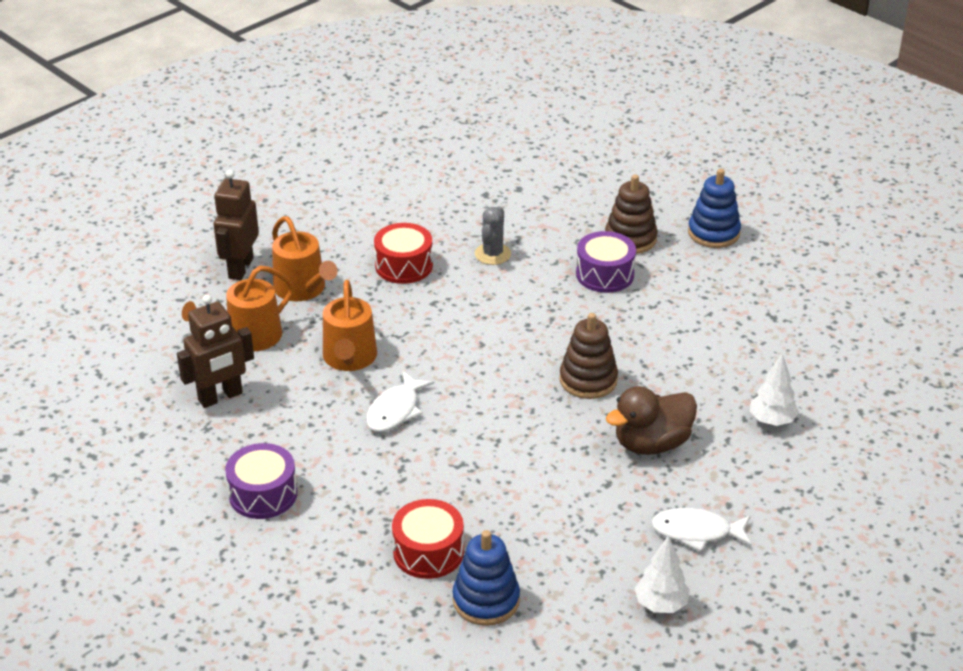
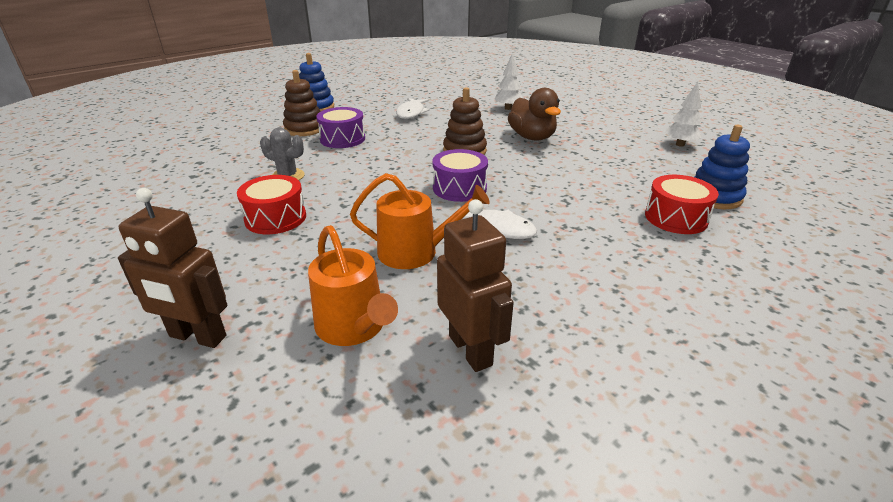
camera: 85 degrees left, 5 degrees down
purple drum [225,443,297,519] -> purple drum moved to [432,149,488,202]
orange watering can [272,216,338,301] -> none
white fish [651,508,752,552] -> white fish moved to [396,98,430,119]

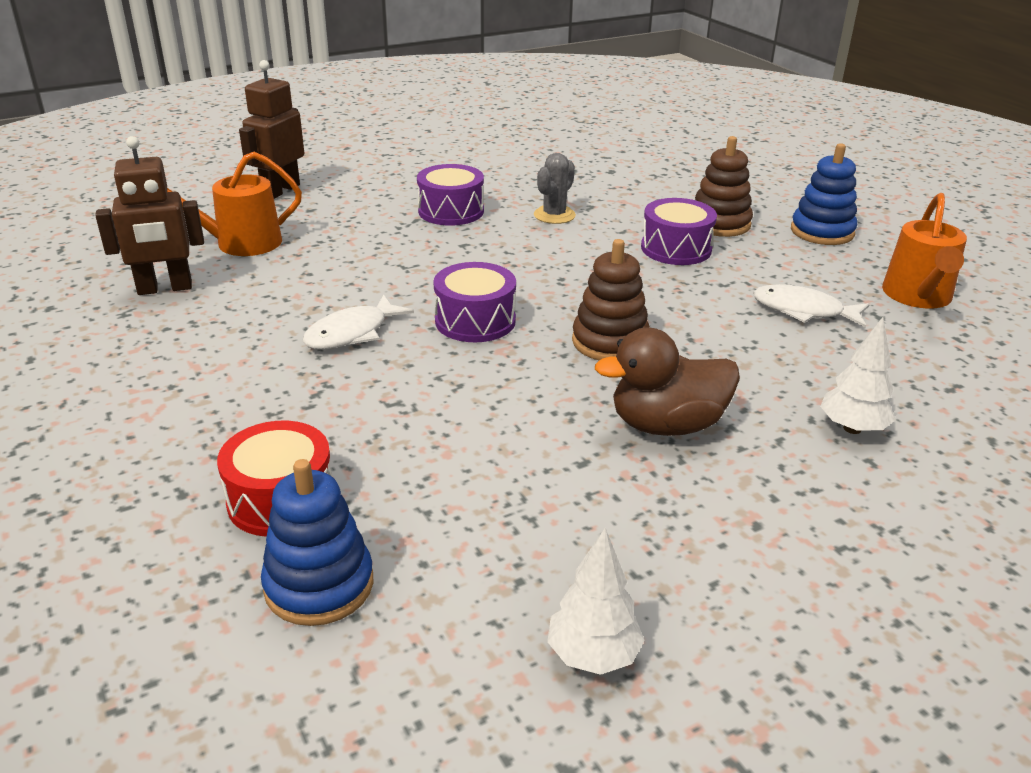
camera: 100 degrees right, 0 degrees up
red drum [237,175,306,234] -> purple drum [417,164,484,226]
orange watering can [350,173,490,269] -> orange watering can moved to [882,193,967,309]

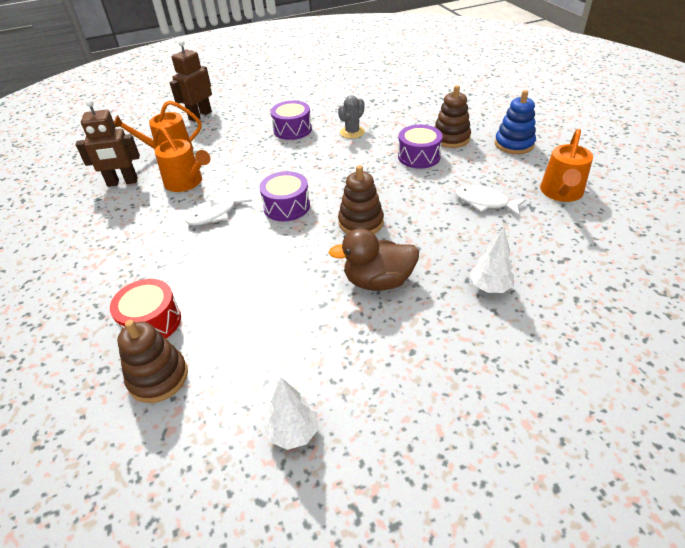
camera: 10 degrees right, 10 degrees up
blue stacking toy [261,459,373,626] -> brown stacking toy [117,320,188,403]
none -> orange watering can [153,127,210,192]

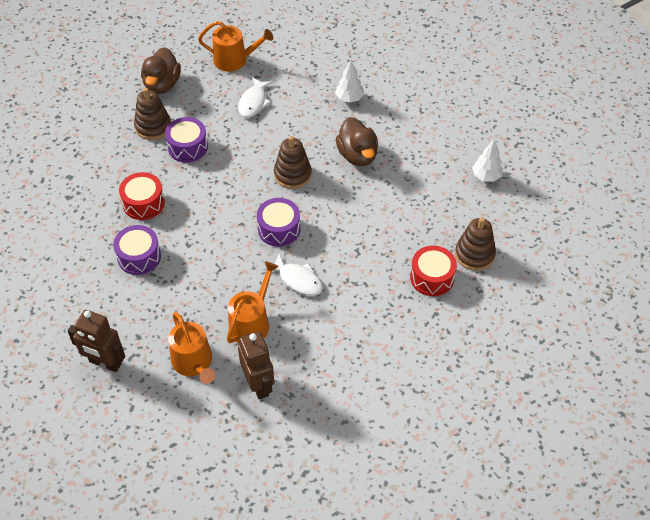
camera: 105 degrees left, 10 degrees up
grey cactus [338,95,365,139] -> red drum [119,172,165,220]
blue stacking toy [495,90,536,154] -> brown duck [141,47,181,94]

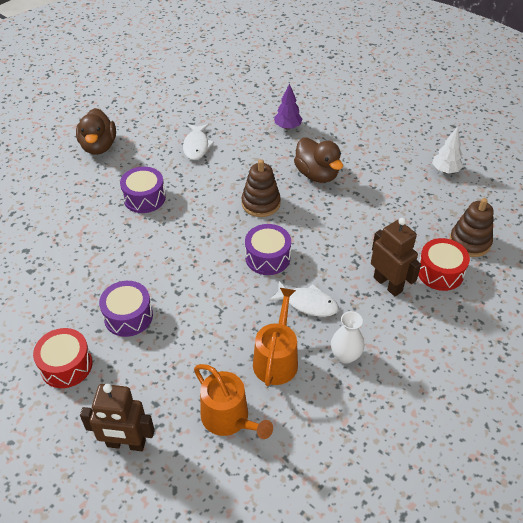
camera: 15 degrees left, 5 degrees down
red drum [119,172,165,220] -> red drum moved to [33,328,93,388]
brown stacking toy [134,88,171,140] -> none
orange watering can [198,21,273,71] -> none
brown robot [238,331,274,399] -> brown robot moved to [371,218,421,297]
white tree [335,60,364,103] -> purple tree [274,83,303,130]
none -> white vase [331,311,364,364]

